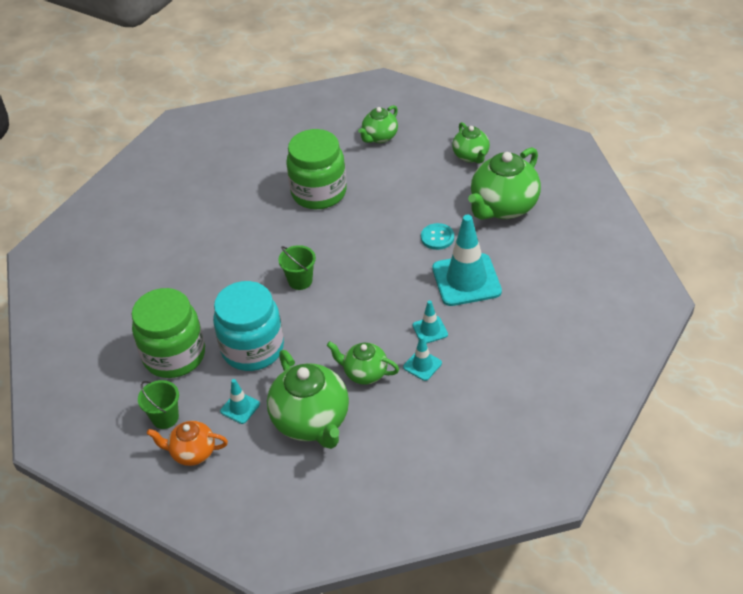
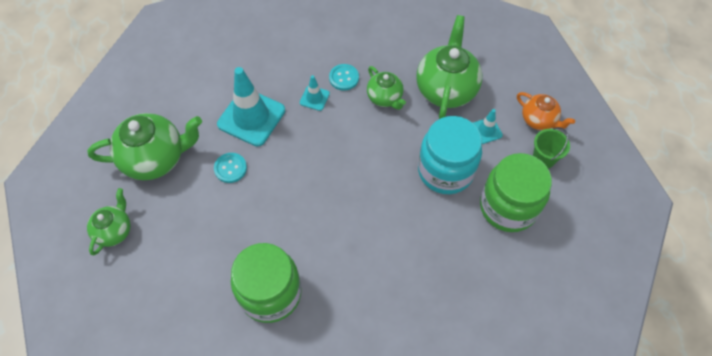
camera: 145 degrees left, 15 degrees up
green bucket [278,245,316,290] -> none
green teapot [358,105,398,143] -> none
turquoise traffic cone [403,336,442,381] -> turquoise button [329,64,359,91]

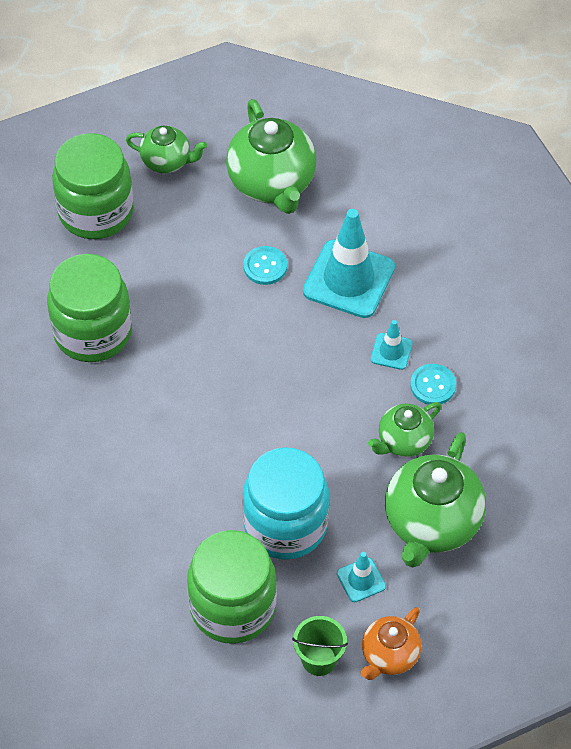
camera: 85 degrees right, 5 degrees down
green teapot [416,15,482,119] -> green teapot turned 105 degrees clockwise [385,432,486,568]
none -> green jar [52,133,133,239]

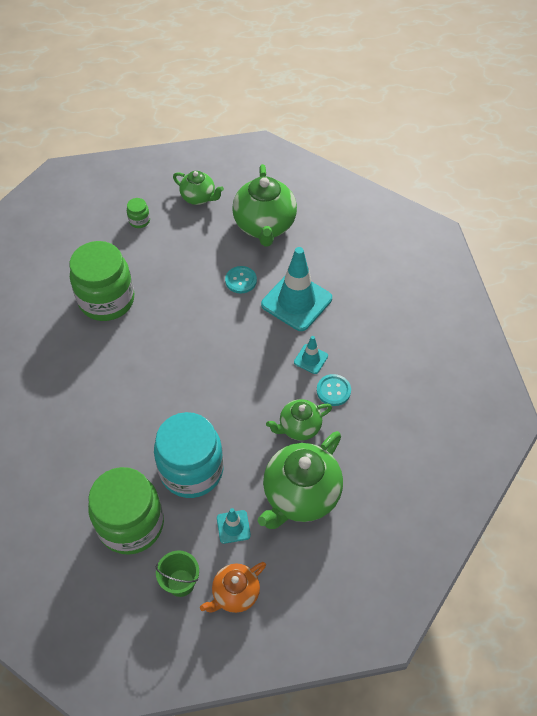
camera: 15 degrees right, 0 degrees up
green jar [52,133,133,239] -> green jar [127,198,150,228], size x0.41

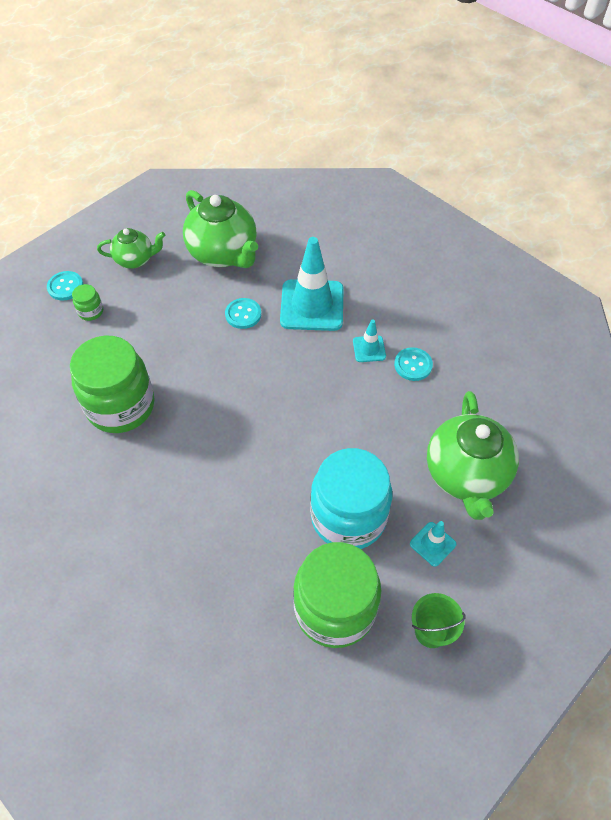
camera: 35 degrees left, 0 degrees up
orange teapot [200,562,266,613] -> none
green teapot [266,399,332,441] -> none
none -> turquoise button [47,271,83,301]

